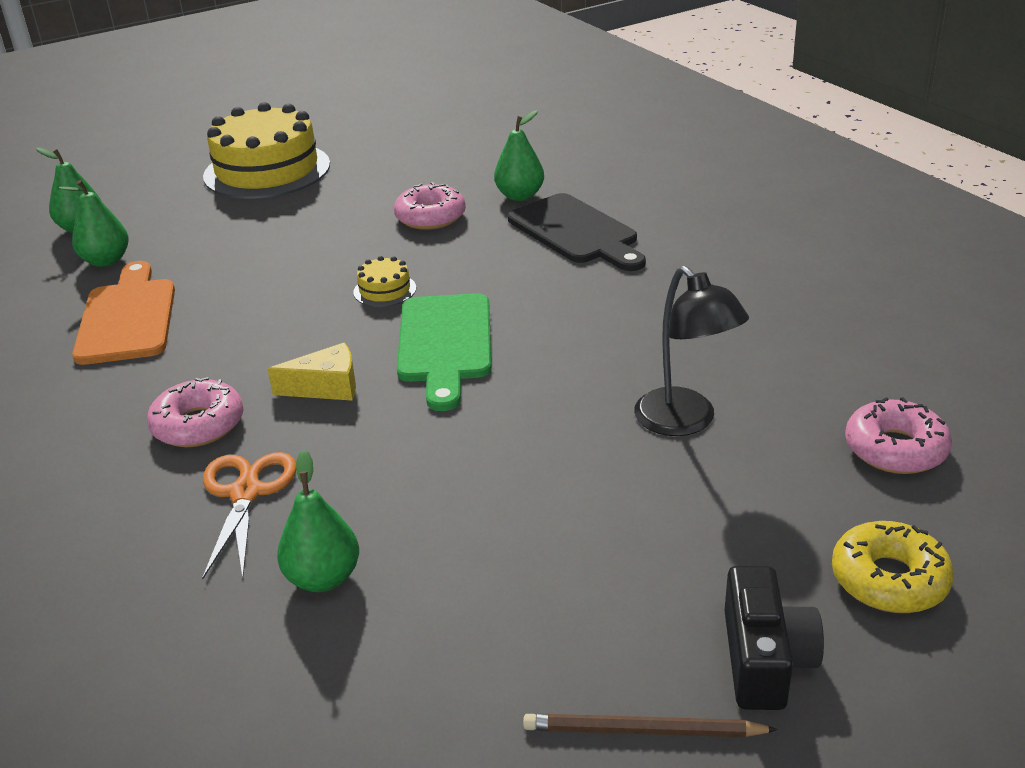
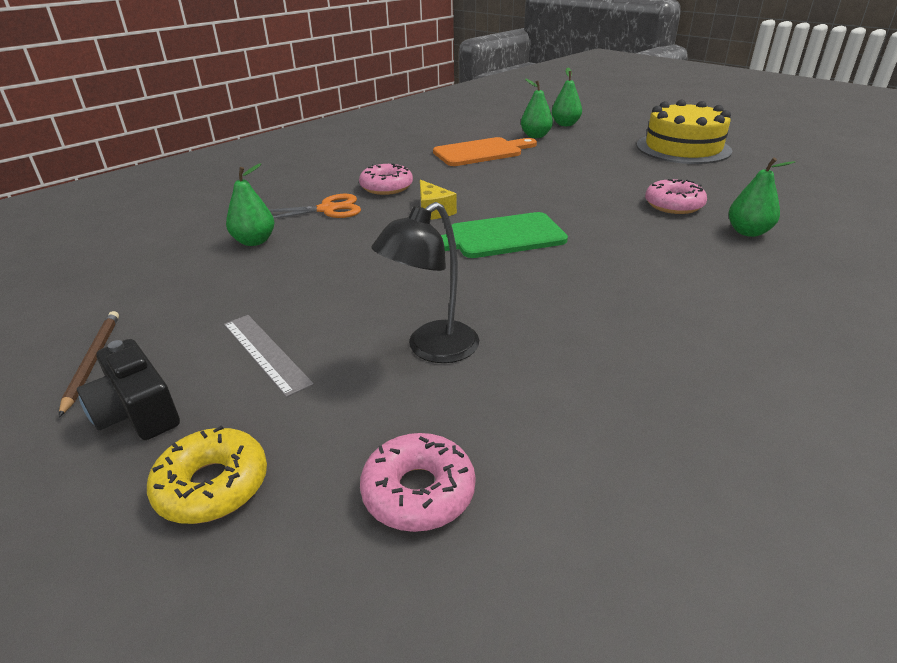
camera: 75 degrees right, 0 degrees up
yellow cake [353,256,416,307] -> none
black cutting board [508,193,646,271] -> none
black camera [725,566,824,710] -> black camera turned 60 degrees clockwise [77,339,180,440]
none -> grey ruler [224,315,314,397]

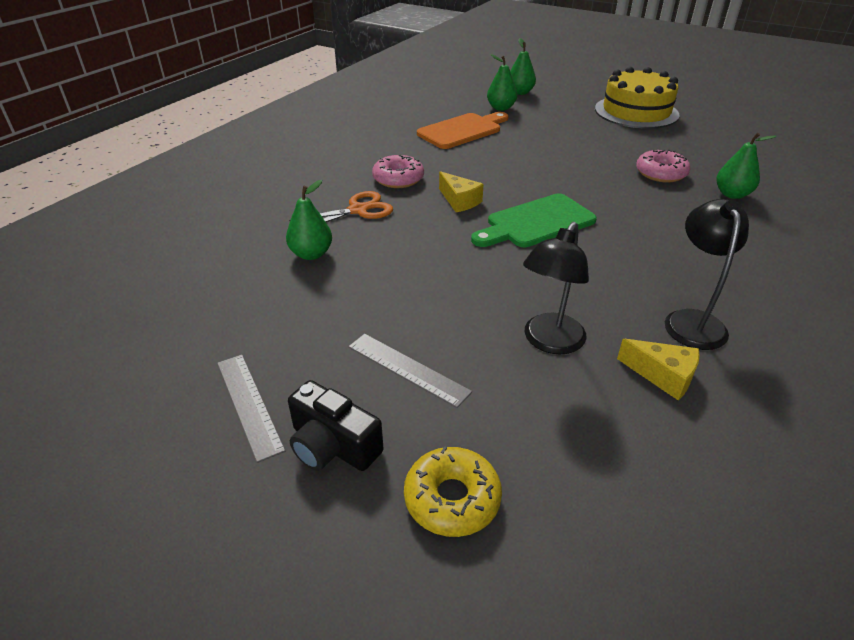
camera: 15 degrees left, 5 degrees up
brown pencil [59,311,119,417] -> grey ruler [217,355,286,463]
pink donut [360,433,476,532] -> none
none -> yellow cheese [617,339,700,400]
none -> black lamp [665,199,749,350]

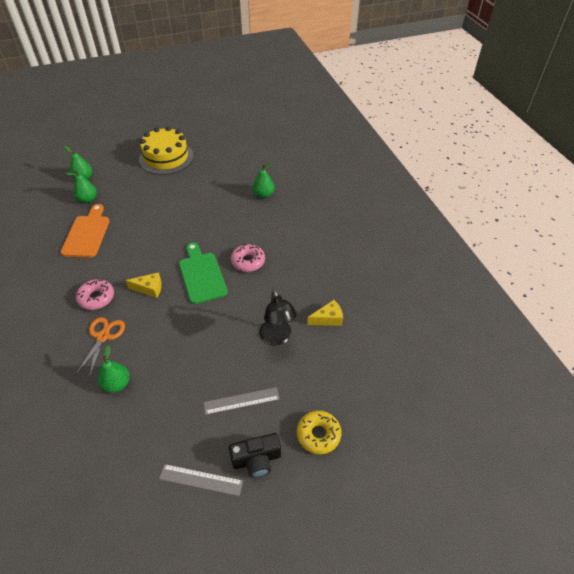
camera: 50 degrees left, 10 degrees up
green cutting board [471,194,597,247] -> green cutting board turned 150 degrees clockwise [179,242,228,304]
pink donut [636,149,690,183] -> pink donut moved to [231,244,265,272]
black lamp [665,199,749,350] -> none

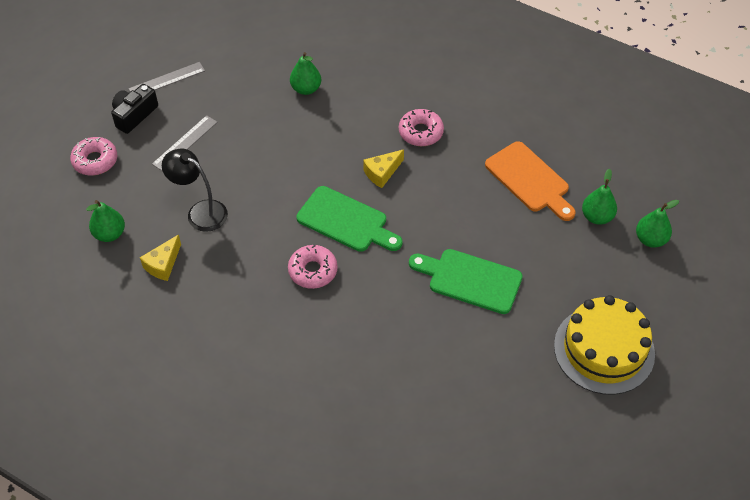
camera: 140 degrees right, 5 degrees up
orange scissors [75,317,125,378] -> none
green pear [253,162,274,198] -> green pear moved to [86,200,125,242]
yellow donut [297,410,341,454] -> pink donut [70,137,117,176]
none -> green cutting board [409,249,523,314]

